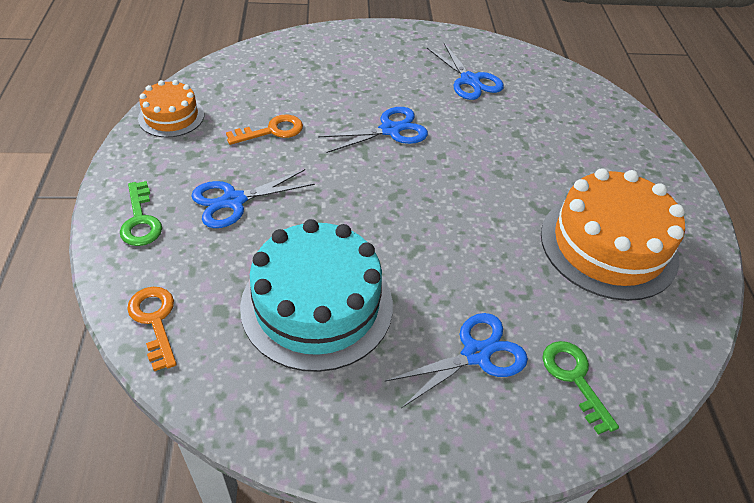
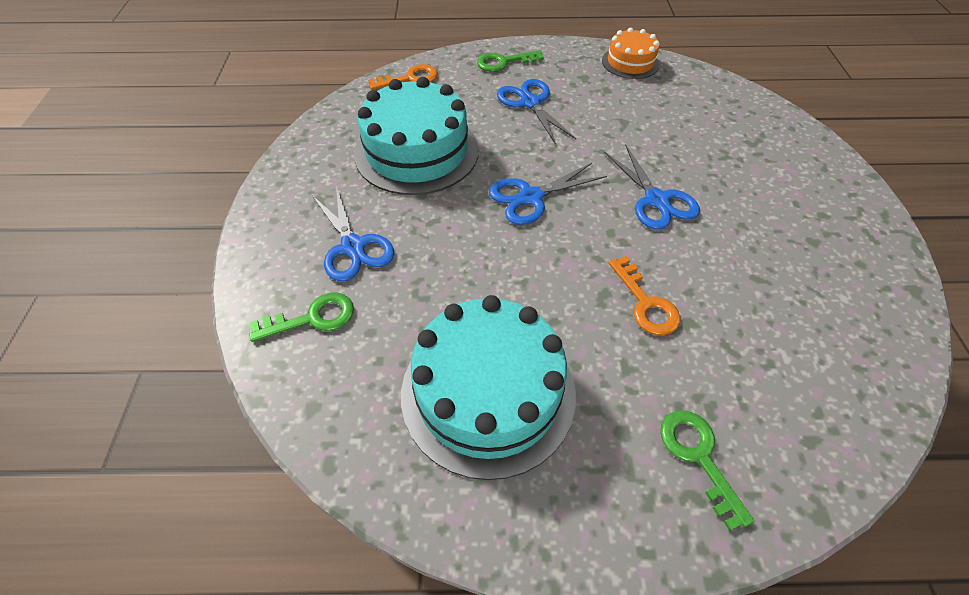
camera: 95 degrees right, 5 degrees up
orange key [226,114,303,145] -> orange key moved to [609,256,681,335]
blue scissors [427,42,504,100] -> blue scissors moved to [489,163,607,225]
orange cake [541,168,685,301] -> turquoise cake [401,295,576,480]
none -> green key [660,410,754,531]

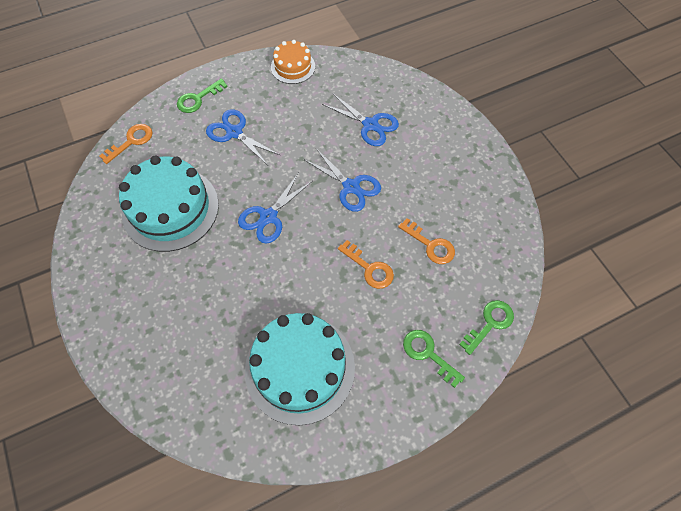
camera: 25 degrees left, 10 degrees up
green key [249,292,354,342] -> green key moved to [459,300,514,355]
blue scissors [312,186,395,282] -> blue scissors moved to [322,93,399,146]
none -> orange key [398,218,455,264]

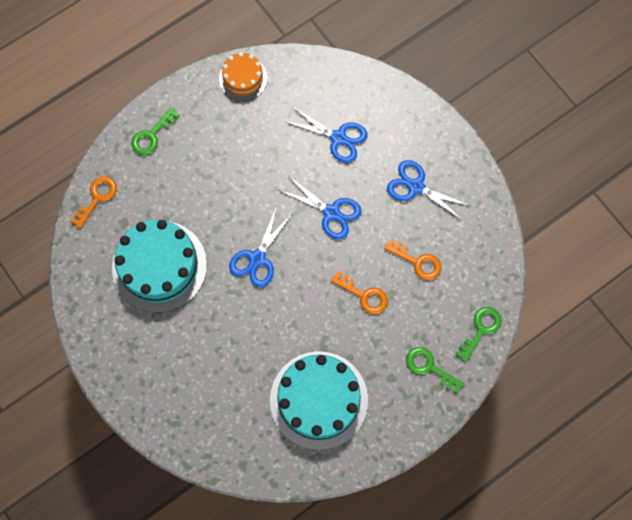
camera: 10 degrees left, 10 degrees up
blue scissors [206,109,281,165] -> blue scissors moved to [387,160,470,221]

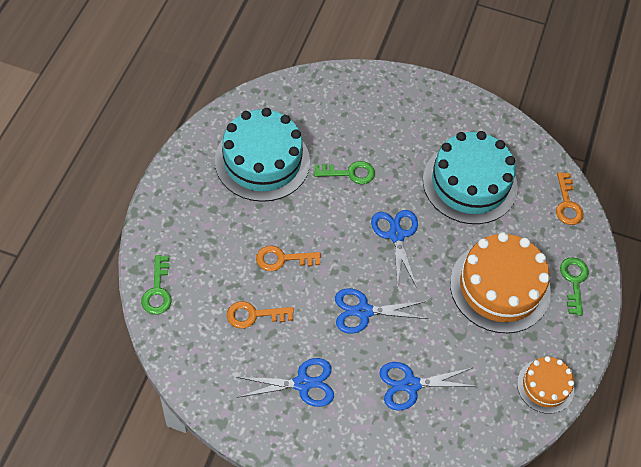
camera: 140 degrees right, 15 degrees down
green key [406,347,464,394] -> green key moved to [314,161,375,184]
none -> orange cake [450,232,551,333]

